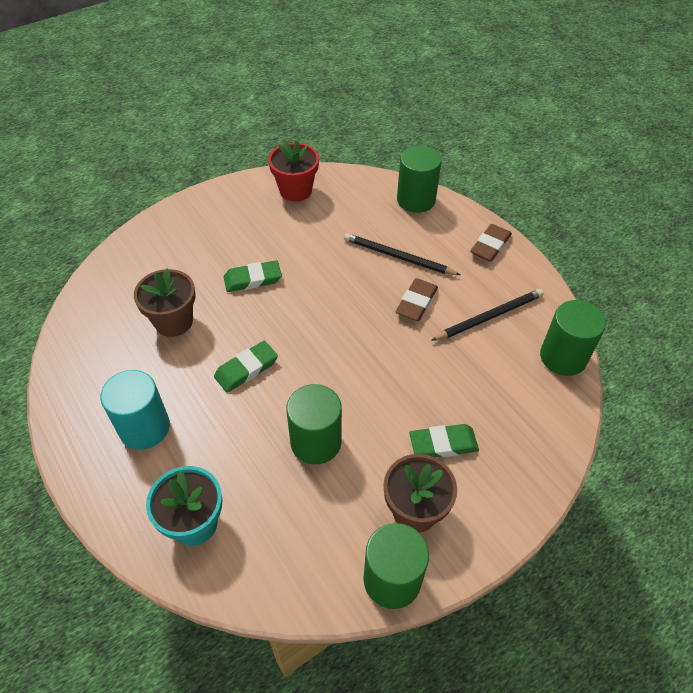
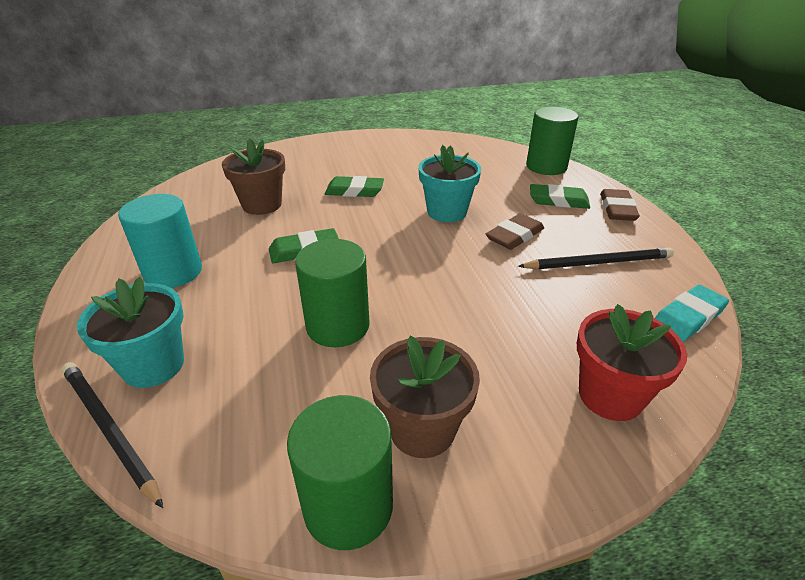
camera: 20 degrees right, 15 degrees down
red flower pot [268,141,319,202] -> red flower pot moved to [577,304,687,421]
black pencil [344,233,460,275] -> black pencil moved to [61,362,163,508]
green eraser [409,424,479,457] -> green eraser moved to [530,184,590,209]
brown eraser [470,224,512,262] -> brown eraser turned 45 degrees counterclockwise [600,189,640,221]
green cylinder [540,300,606,376] -> turquoise eraser [655,285,729,342]
none -> turquoise flower pot [418,145,481,222]

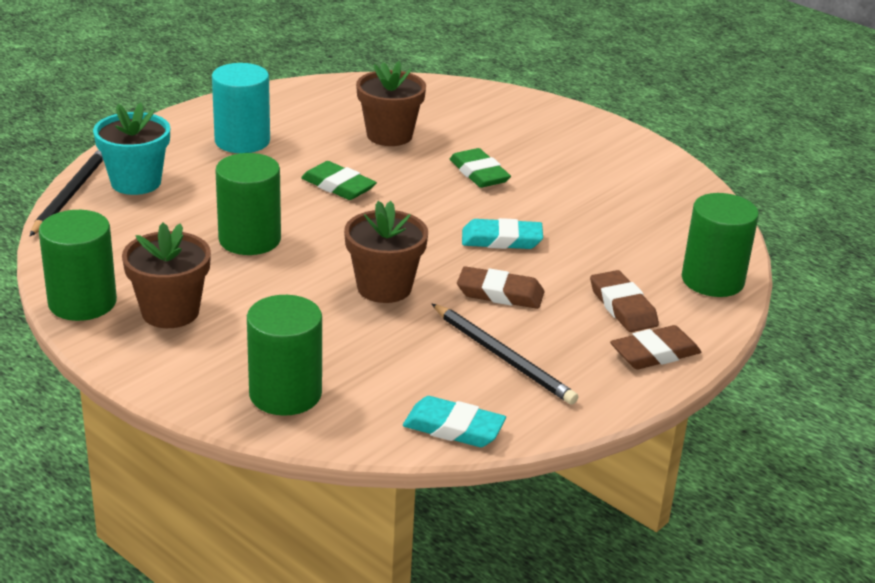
camera: 55 degrees right, 5 degrees down
turquoise flower pot [418,145,481,222] -> turquoise eraser [462,218,543,249]
green eraser [530,184,590,209] -> brown eraser [590,270,659,332]
red flower pot [577,304,687,421] -> green cylinder [247,295,322,416]
none -> brown flower pot [344,201,428,303]

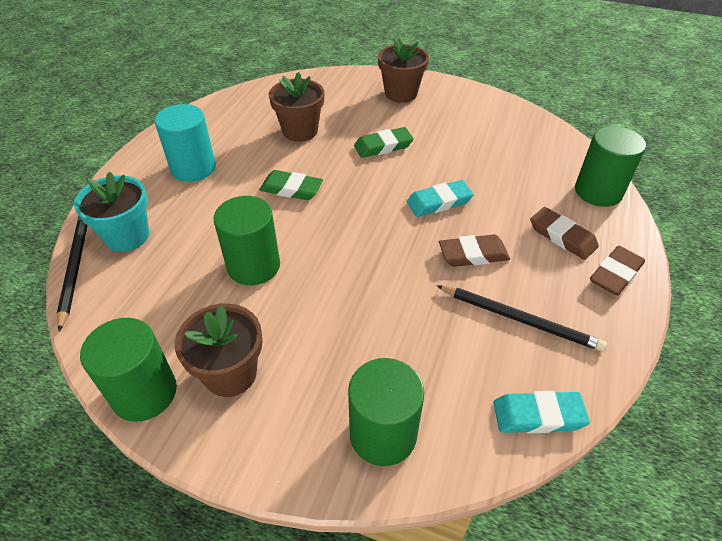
camera: 20 degrees left, 15 degrees up
brown flower pot [344,201,428,303] -> brown flower pot moved to [378,38,429,103]
green eraser [449,148,511,188] -> green eraser turned 60 degrees counterclockwise [354,127,414,158]

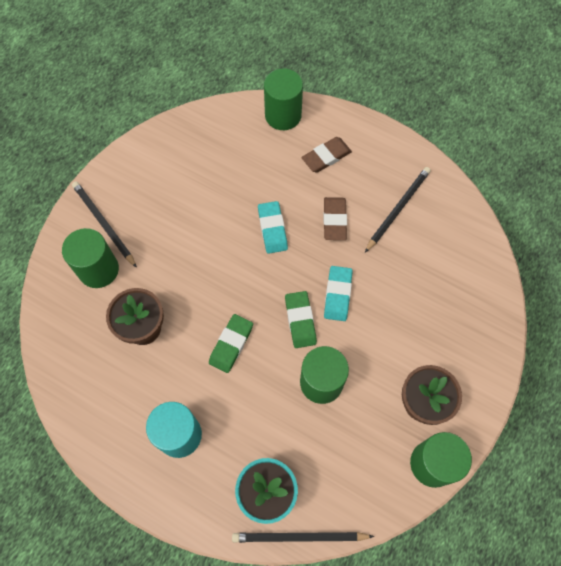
camera: 80 degrees left, 20 degrees up
green cylinder [348,358,424,466] -> green cylinder moved to [62,228,119,288]
green eraser [354,127,414,158] -> green eraser moved to [285,291,317,348]
brown flower pot [378,38,429,103] -> black pencil [72,181,137,268]
turquoise eraser [493,391,590,433] -> turquoise eraser moved to [324,266,353,321]
brown eraser [590,246,645,296] -> none

